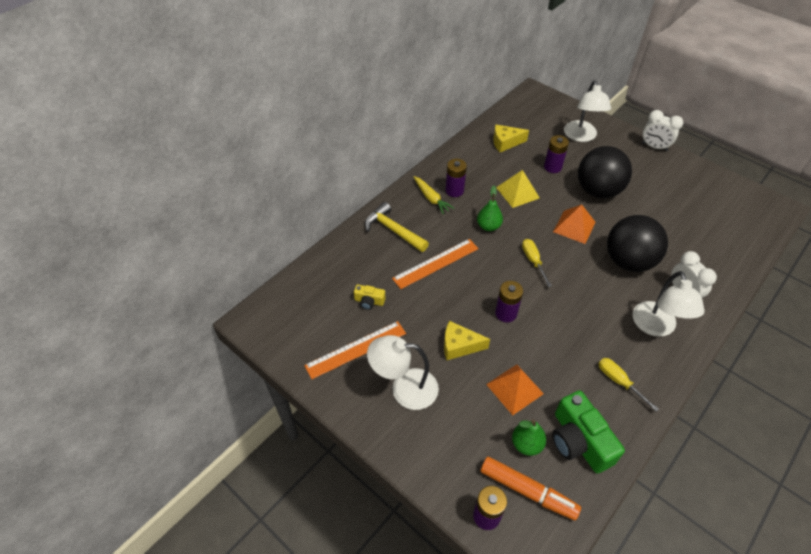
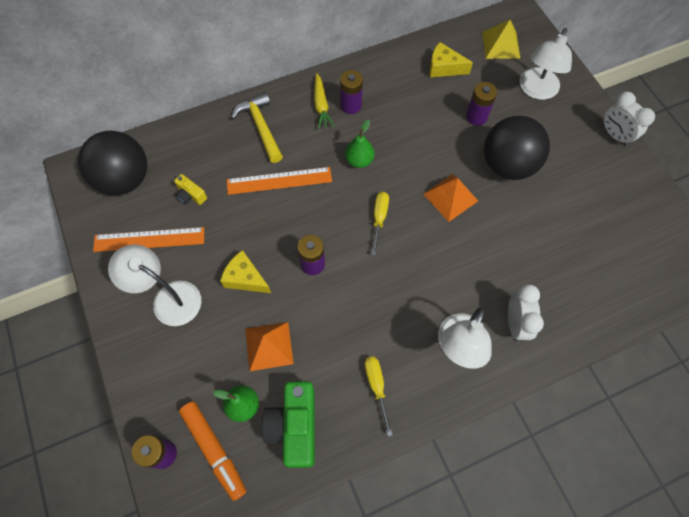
camera: 25 degrees right, 15 degrees up
yellow pyramid [496,170,540,208] -> yellow pyramid moved to [482,20,520,59]
black ball [607,215,668,272] -> black ball moved to [78,131,147,195]

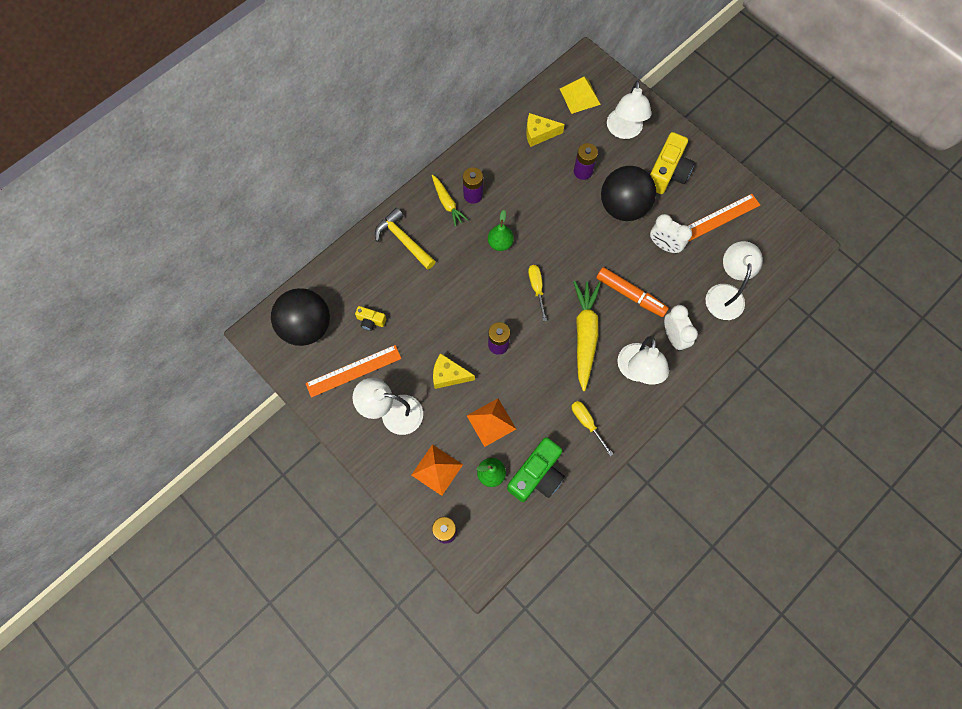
camera: 20 degrees left, 5 degrees up
orange marker [179,401,246,501] -> orange marker moved to [596,267,669,317]
orange ruler [227,167,332,195] -> orange ruler moved to [688,194,760,242]
green camera [262,381,315,468] -> green camera turned 120 degrees counterclockwise [507,437,565,502]
orange pyramid [424,174,478,222] -> orange pyramid moved to [412,444,463,496]
white clock [603,92,655,146] -> white clock moved to [650,214,692,254]
none -> yellow carrot [573,281,601,391]
none -> yellow camera [650,132,695,194]
none -> white lamp [706,241,763,320]

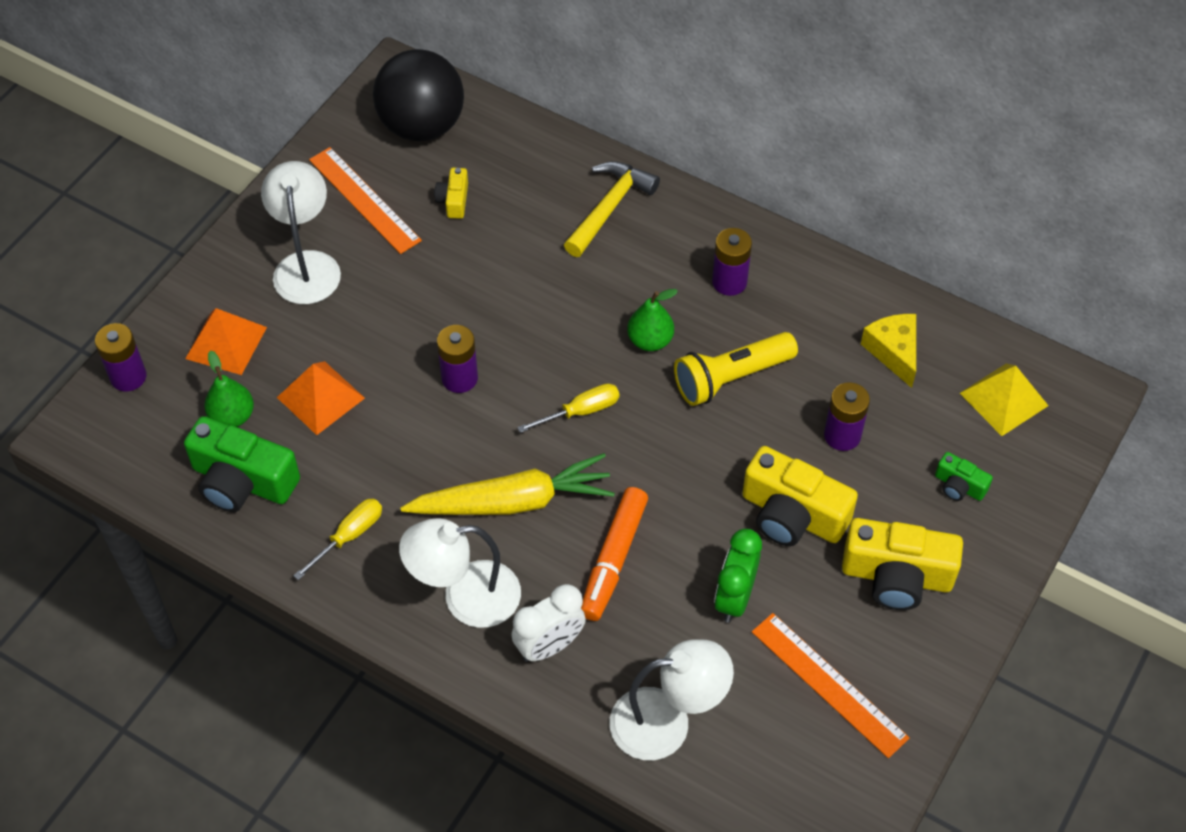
camera: 75 degrees right, 15 degrees down
yellow carrot [432,175,468,227] -> none
yellow cheese [433,353,475,389] -> none
black ball [601,166,656,221] -> yellow camera [742,446,858,546]
white lamp [607,80,652,139] -> green camera [935,452,993,501]
white clock [650,214,692,254] -> green clock [714,529,762,623]
none -> yellow flashlight [674,332,798,406]

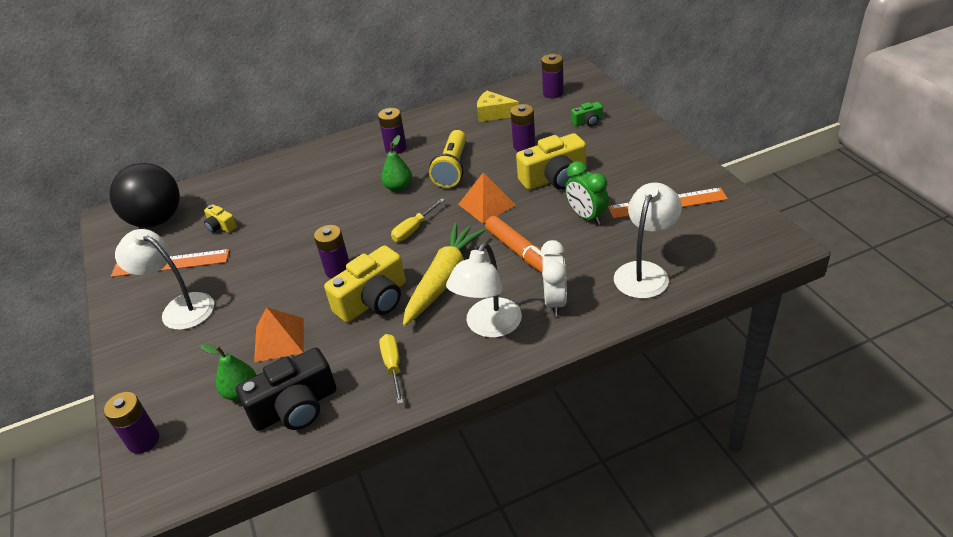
camera: 50 degrees left, 15 degrees down
green camera [184,416,300,512] -> black camera [236,348,336,431]
orange pyramid [185,308,267,375] -> orange pyramid moved to [458,172,516,223]
yellow screwdriver [517,383,619,433] -> yellow screwdriver turned 150 degrees counterclockwise [391,198,445,242]
yellow hammer [564,161,660,257] -> none
yellow camera [842,518,963,610] -> yellow camera moved to [324,245,406,322]
yellow pyramid [960,364,1048,436] -> purple battery [542,54,564,98]

